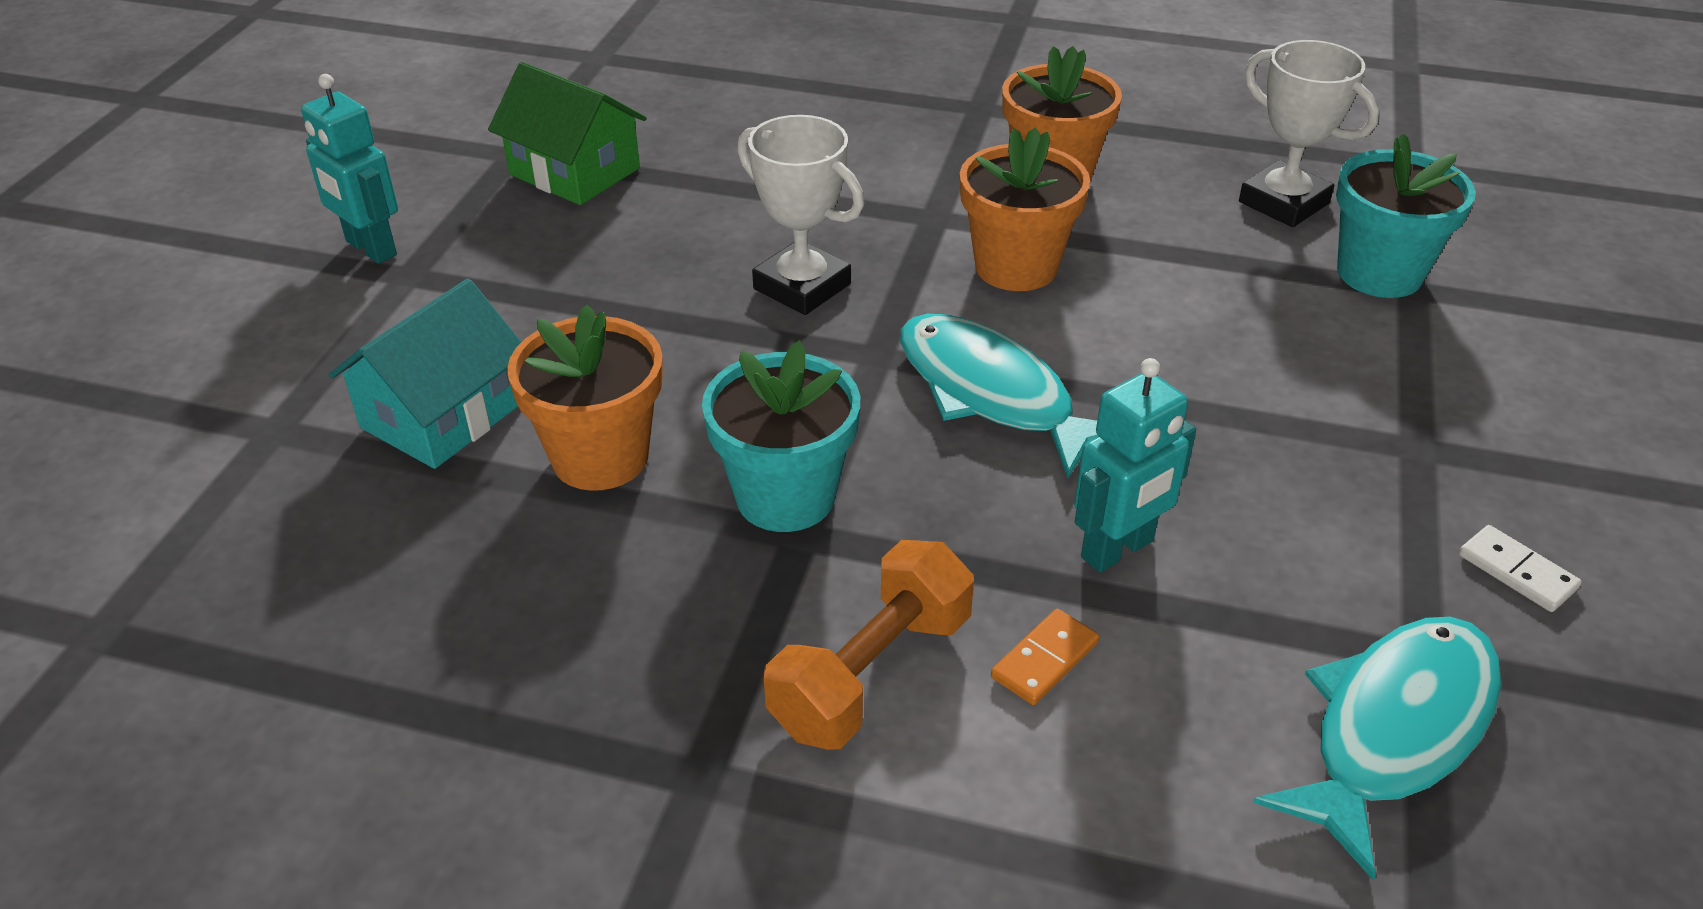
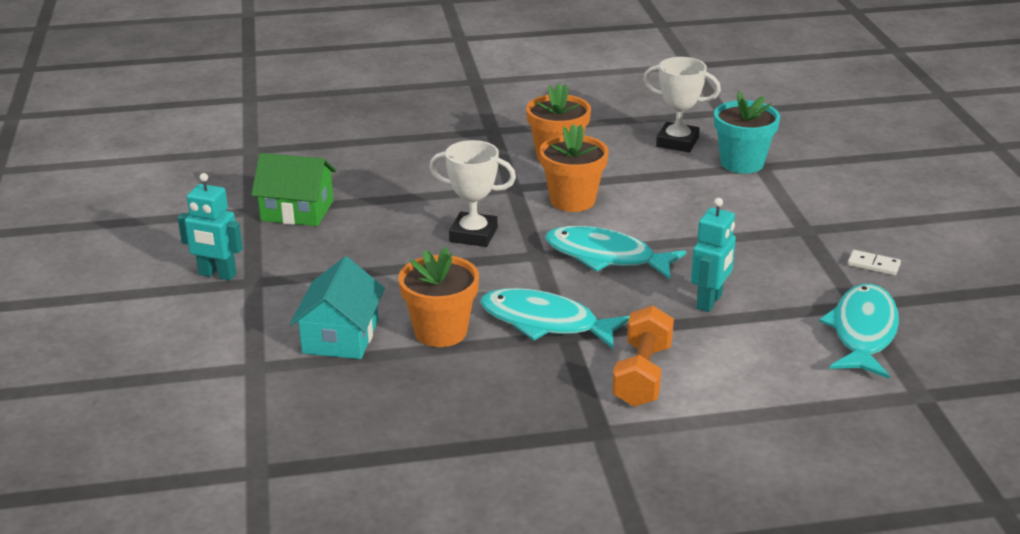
camera: 25 degrees left, 10 degrees down
turquoise flower pot [702,341,860,532] -> turquoise fish [480,288,630,349]
orange domino [991,609,1099,705] -> none

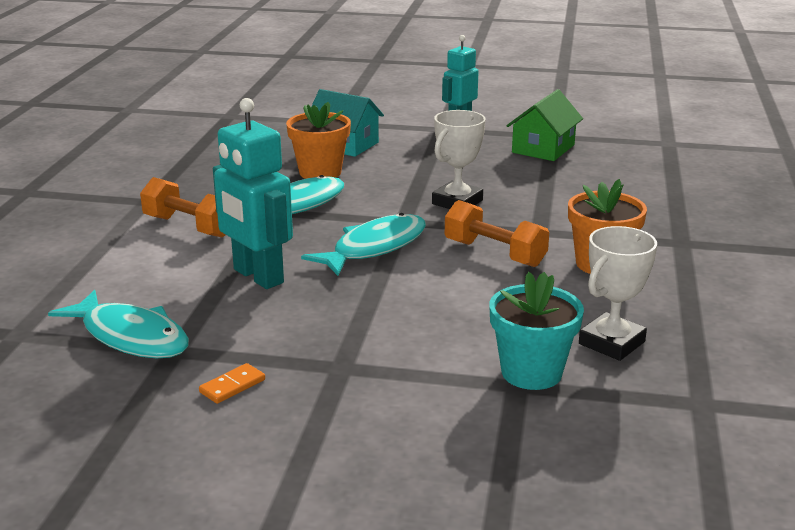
camera: 110 degrees right, 5 degrees down
orange flower pot [540,124,609,212] -> orange dumbbell [445,200,549,267]
turquoise robot [691,198,736,312] -> turquoise robot [213,98,293,289], size x1.54
white domino [848,250,901,275] -> orange domino [199,363,265,404]

